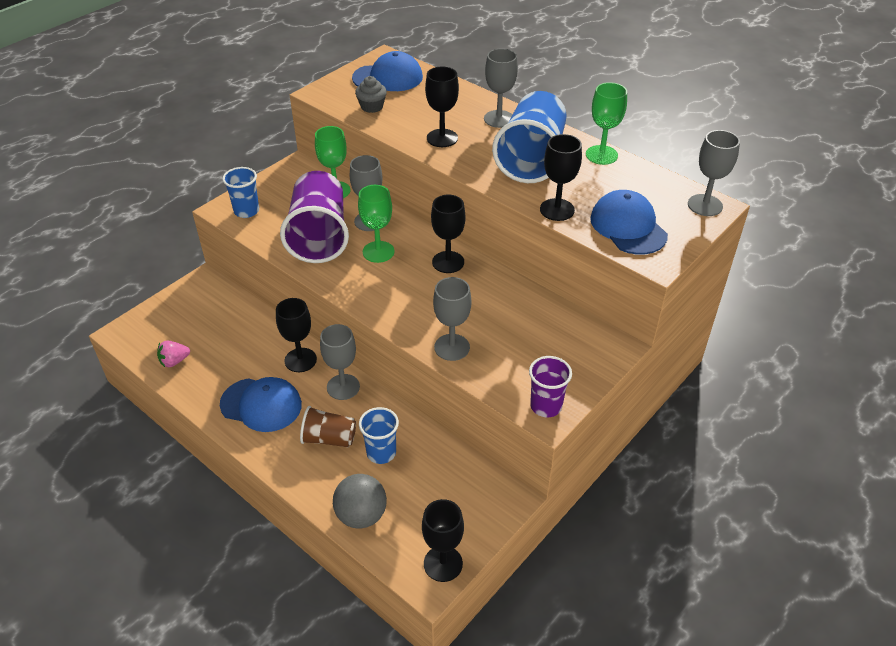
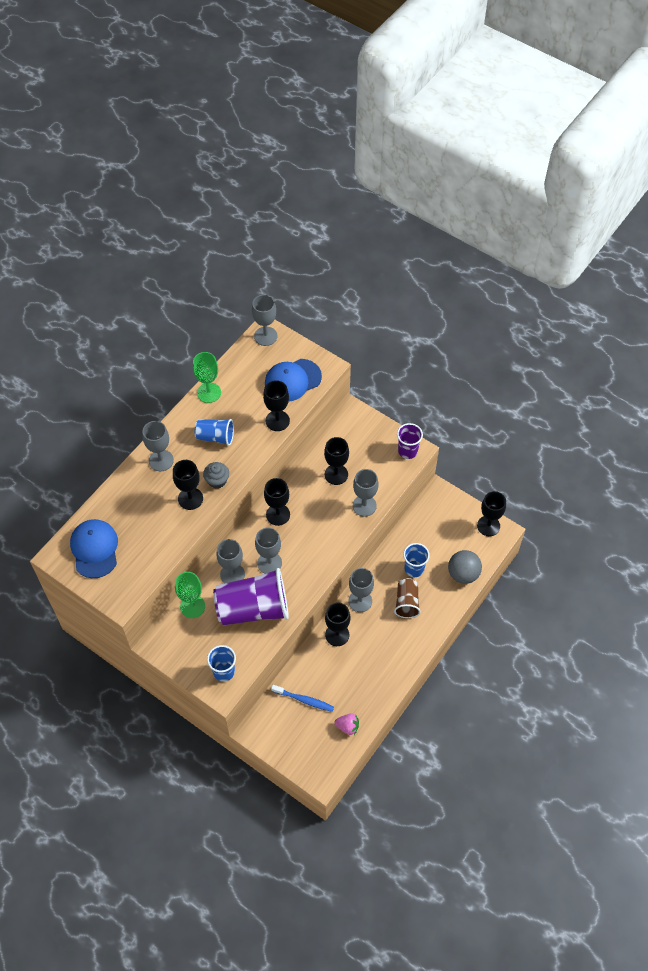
camera: 95 degrees left, 15 degrees up
pink strawberry [157,340,190,367] -> pink strawberry turned 45 degrees counterclockwise [334,713,359,735]
blue cap [220,377,302,432] -> none
grey cupcake [355,76,387,113] -> grey cupcake moved to [203,462,229,488]
green goblet [358,185,395,263] -> grey goblet [255,527,282,574]
blue cup [492,91,567,183] -> blue cup [195,419,234,446], size x0.53
none -> blue toothbrush [271,685,334,712]
none -> black goblet [324,437,349,485]

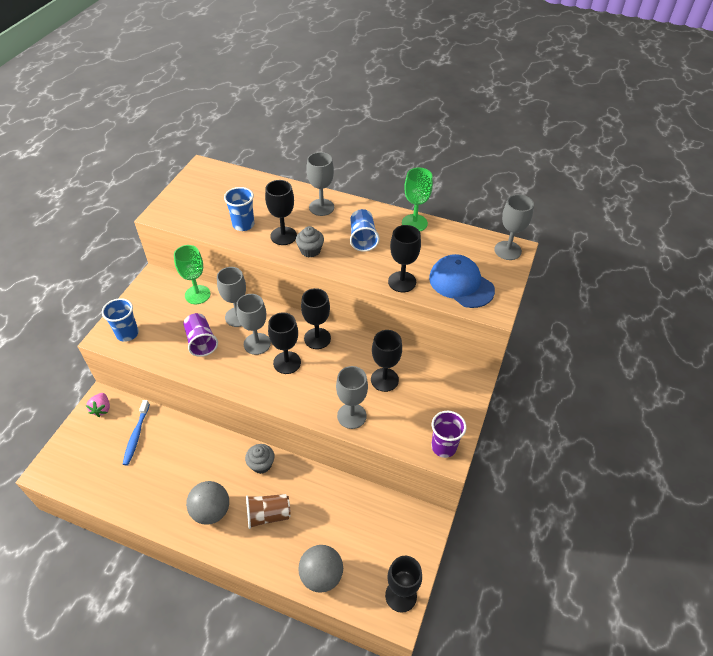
camera: 75 degrees right, 10 degrees down
blue cap [70,519,118,578] -> none
purple cup [213,568,289,625] -> purple cup [183,313,218,357], size x0.53
black goblet [325,602,350,646] -> black goblet moved to [268,312,301,374]
pink strawberry [334,713,359,735] -> pink strawberry moved to [86,393,110,417]
grey goblet [348,568,374,612] -> grey cupcake [245,444,275,474]
blue cup [403,543,430,577] -> blue cup moved to [224,187,254,231]
none -> grey ball [186,481,229,525]

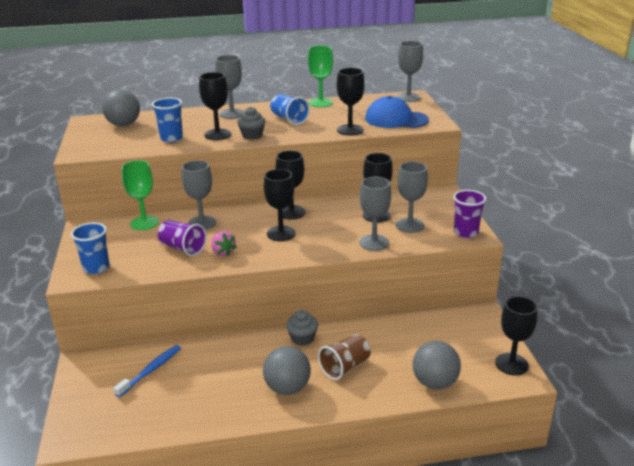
camera: 30 degrees left, 20 degrees down
pink strawberry [86,393,110,417] -> pink strawberry moved to [211,231,237,256]
blue toothbrush [123,400,150,465] -> blue toothbrush turned 120 degrees counterclockwise [114,345,181,397]
grey goblet [236,294,271,355] -> grey goblet moved to [396,161,428,233]
none -> grey ball [102,89,140,126]

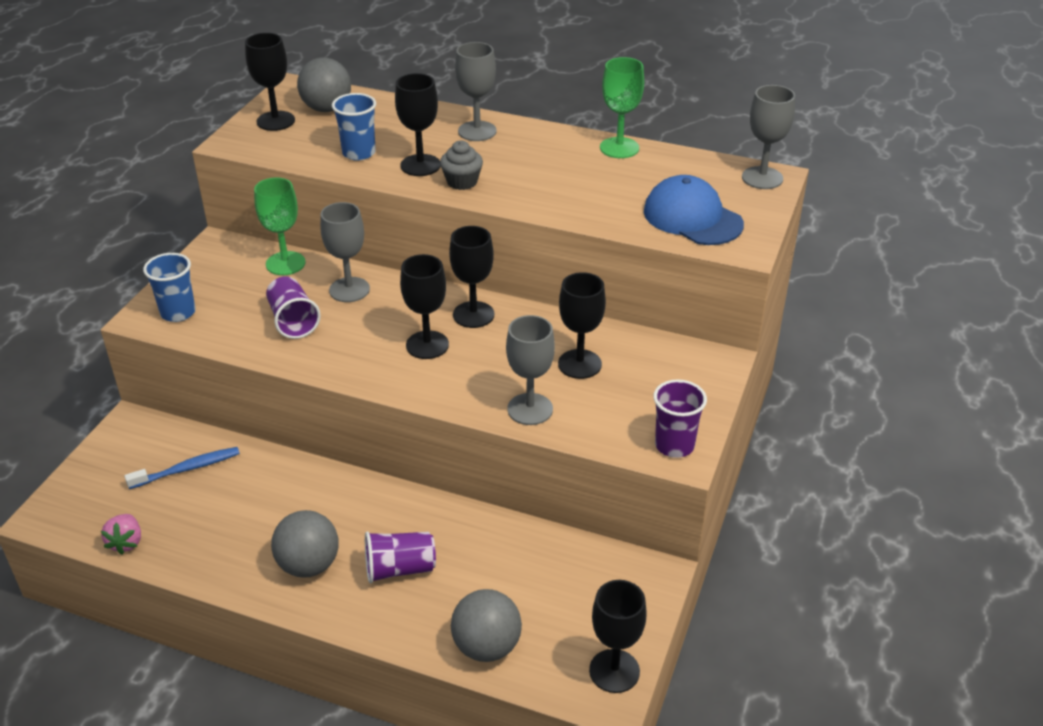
camera: 30 degrees right, 10 degrees up
pink strawberry [211,231,237,256] -> pink strawberry moved to [101,514,141,555]
blue cup [270,94,310,125] -> none
grey cupcake [286,310,318,346] -> none
brown cup [318,334,371,380] -> purple cup [365,531,436,583]
black goblet [337,68,365,136] -> black goblet moved to [245,33,295,131]
grey goblet [396,161,428,233] -> none

